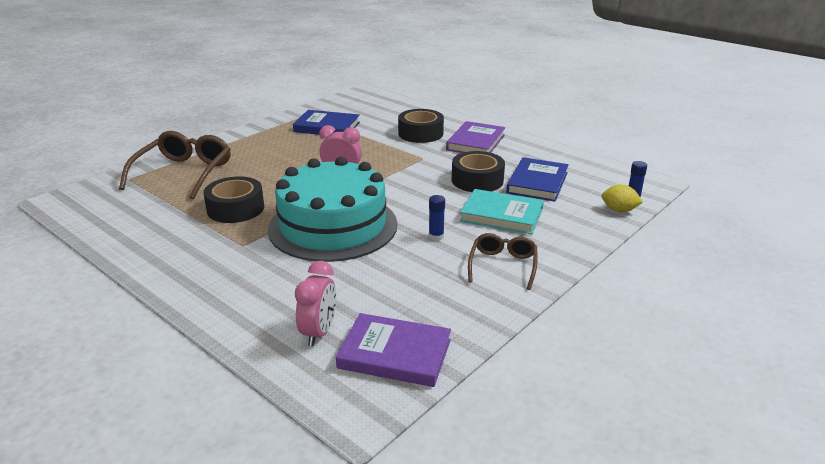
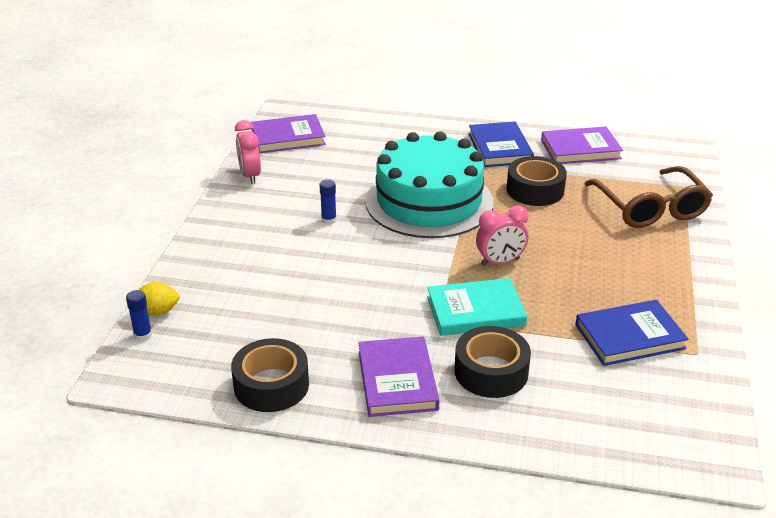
camera: 150 degrees right, 5 degrees up
pink clock [295,261,336,347] -> pink clock moved to [235,120,261,184]
black tape [452,151,505,192] -> black tape moved to [231,338,309,412]
turquoise book [460,189,544,234] -> turquoise book moved to [427,278,527,336]
brown glasses [468,233,537,290] -> none
blue book [506,157,569,202] -> blue book moved to [468,121,534,167]
none -> purple book [541,127,623,164]

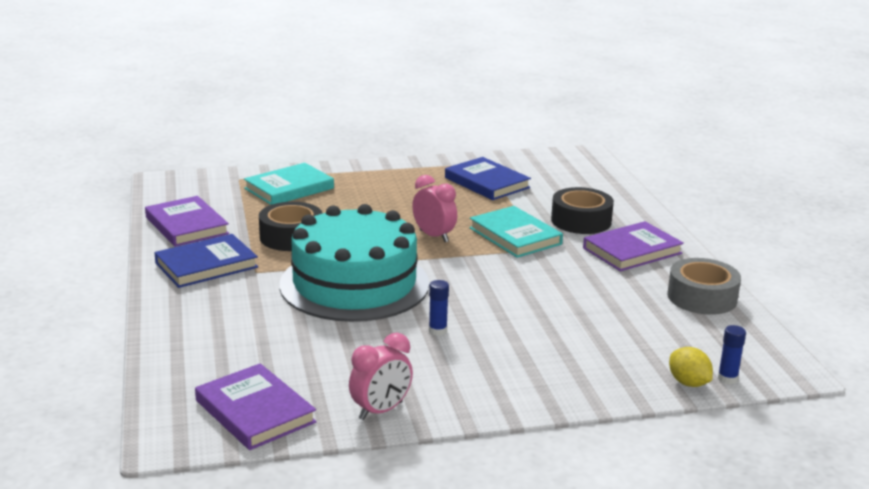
camera: 115 degrees left, 10 degrees down
black tape [231,338,309,412] -> grey tape [667,258,741,315]
brown glasses [584,166,713,228] -> turquoise book [244,163,334,205]

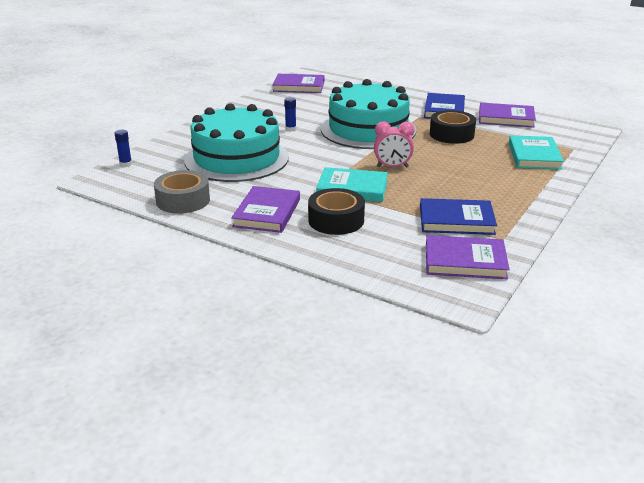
camera: 135 degrees right, 5 degrees up
pink clock [349,333,413,420] -> none
yellow lemon [669,347,713,387] -> none
none -> turquoise cake [184,103,289,182]
none -> purple book [426,235,510,279]

